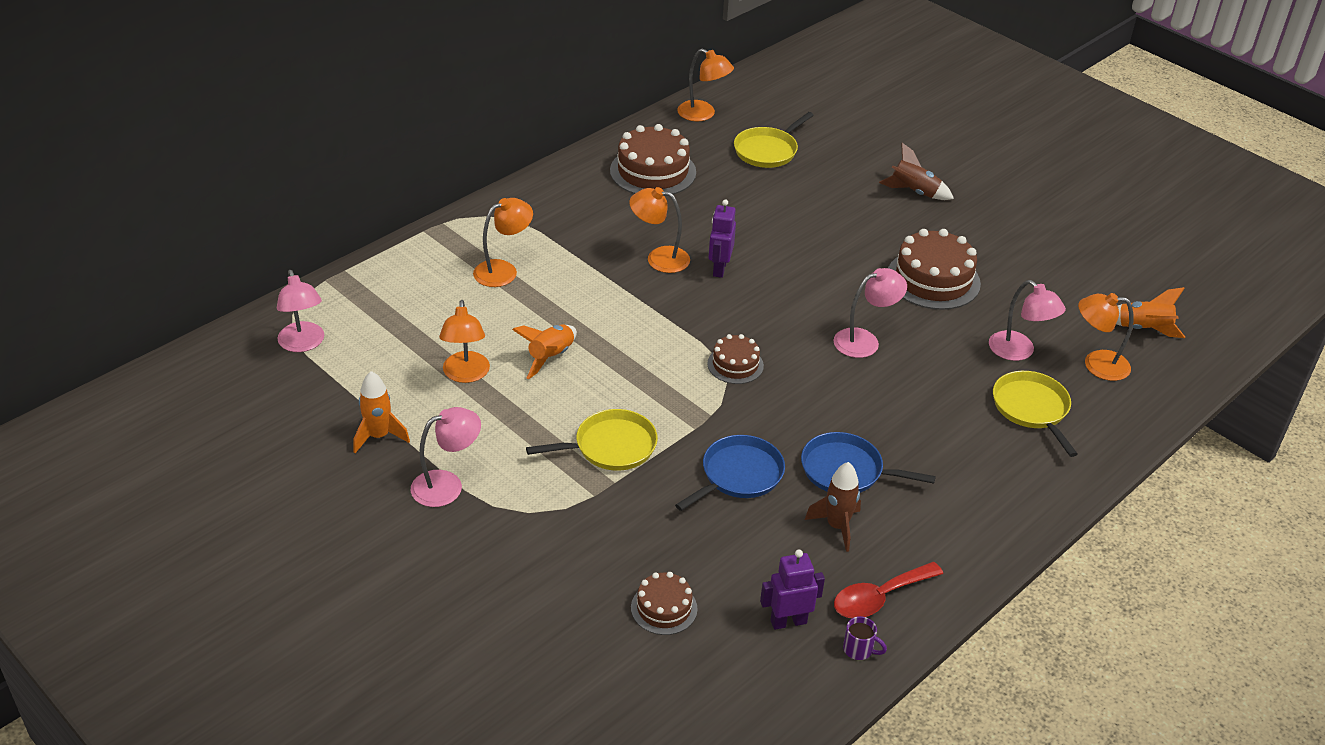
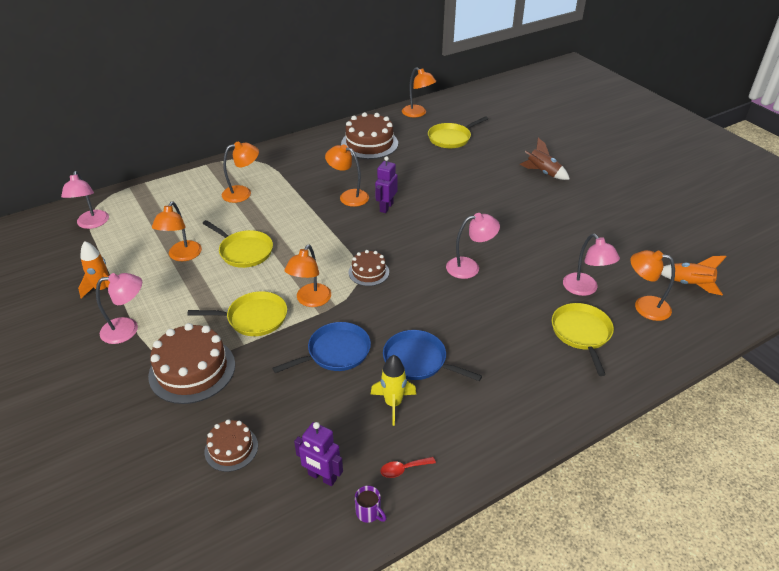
camera: 15 degrees right, 0 degrees up
orange rocket [512,324,577,380] -> yellow pan [203,220,273,268]
purple robot [760,549,825,630] -> purple robot turned 150 degrees counterclockwise [294,422,343,486]
brown rocket [805,462,861,552] -> yellow rocket [370,355,416,426]
red spoon [834,562,943,618] -> red spoon [380,457,436,478], size x0.54
brown cake [888,229,981,310] -> brown cake moved to [148,323,235,404]
none -> orange lamp [284,245,331,307]

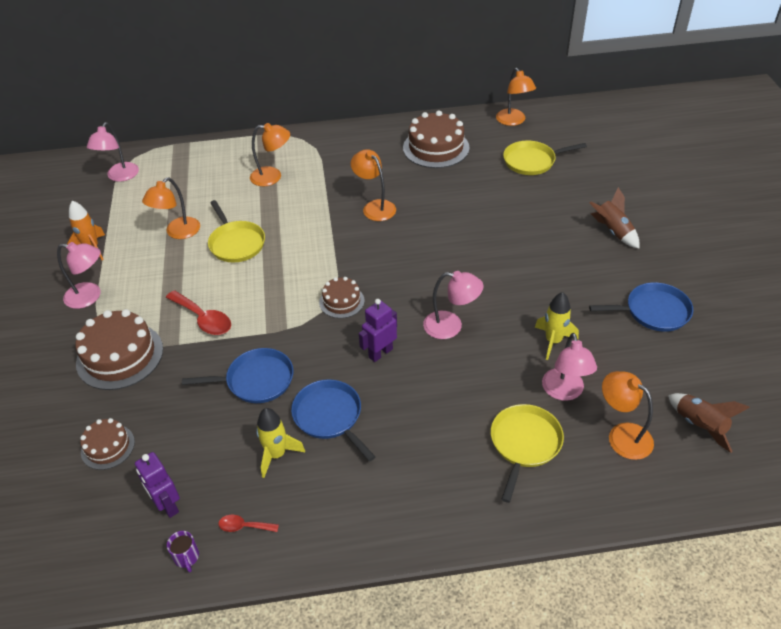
camera: 25 degrees right, 5 degrees up
yellow pan [187,291,287,336] -> red spoon [166,290,231,335]
orange lamp [284,245,331,307] -> none
purple robot [375,156,398,213] -> purple robot moved to [359,299,397,362]
orange rocket [661,256,727,295] -> brown rocket [668,393,750,453]
none -> yellow rocket [535,292,579,360]
none -> blue pan [589,282,693,332]

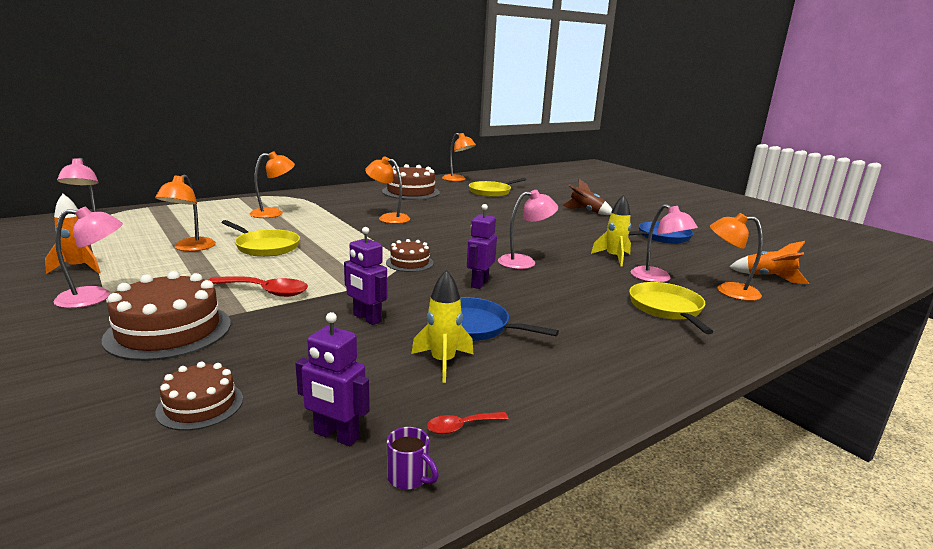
camera: 30 degrees left, 25 degrees down
blue pan [182,348,293,403] -> purple robot [344,227,387,325]
brown rocket [668,393,750,453] -> orange rocket [730,241,809,284]

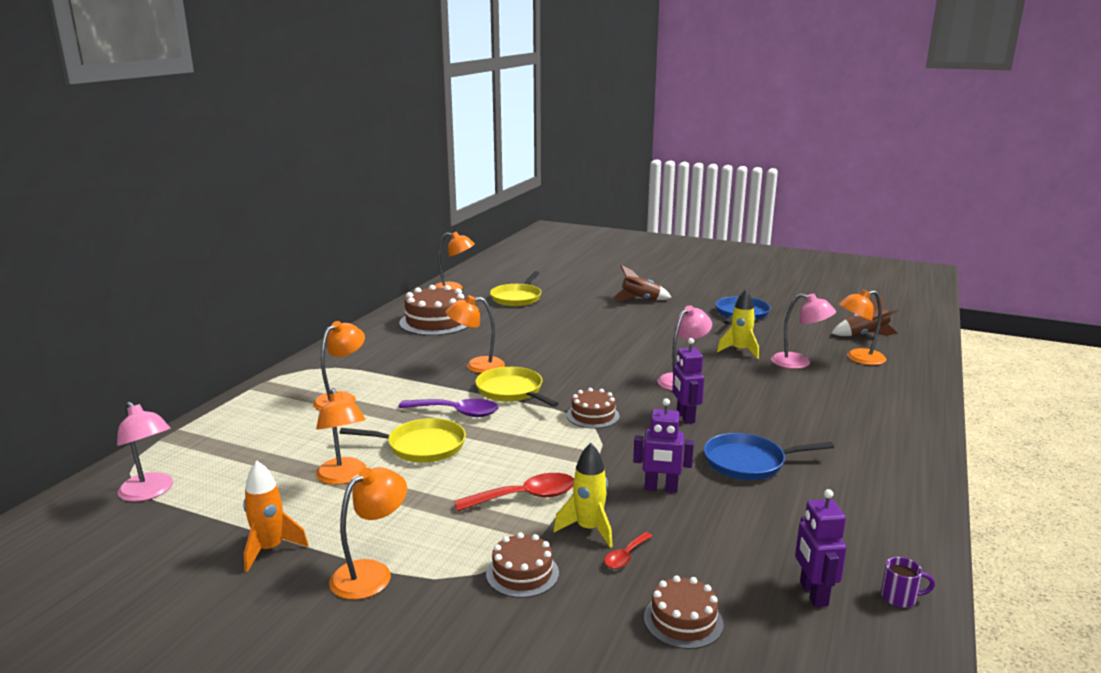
camera: 30 degrees left, 0 degrees up
pink lamp [53,206,123,308] -> orange lamp [329,467,407,600]
brown cake [102,271,231,361] -> brown cake [486,532,559,598], size x0.56
purple robot [295,312,370,446] -> purple robot turned 90 degrees clockwise [795,489,847,607]
yellow rocket [411,270,474,383] -> yellow rocket moved to [554,443,613,548]
red spoon [427,412,509,434] -> red spoon moved to [604,532,652,569]
yellow pan [629,282,713,334] -> yellow pan moved to [475,367,559,407]
orange rocket [730,241,809,284] -> brown rocket [831,296,899,336]
none -> purple spoon [398,399,499,417]

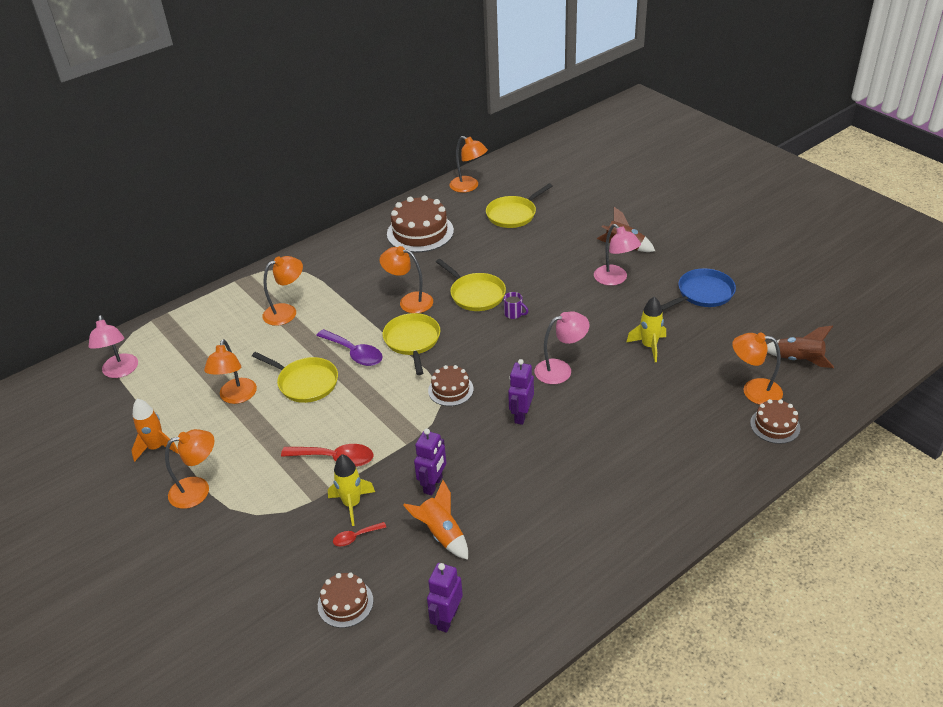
camera: 30 degrees right, 20 degrees up
brown cake [486,532,559,598] -> brown cake moved to [750,399,800,444]
purple robot [633,398,694,493] -> purple robot turned 105 degrees counterclockwise [414,429,446,495]
blue pan [704,433,834,480] -> none
pink lamp [771,293,836,369] -> pink lamp moved to [594,224,641,286]
purple mug [881,557,935,608] -> purple mug moved to [504,292,529,319]
none -> orange rocket [403,480,468,560]
none -> yellow pan [436,259,506,311]

